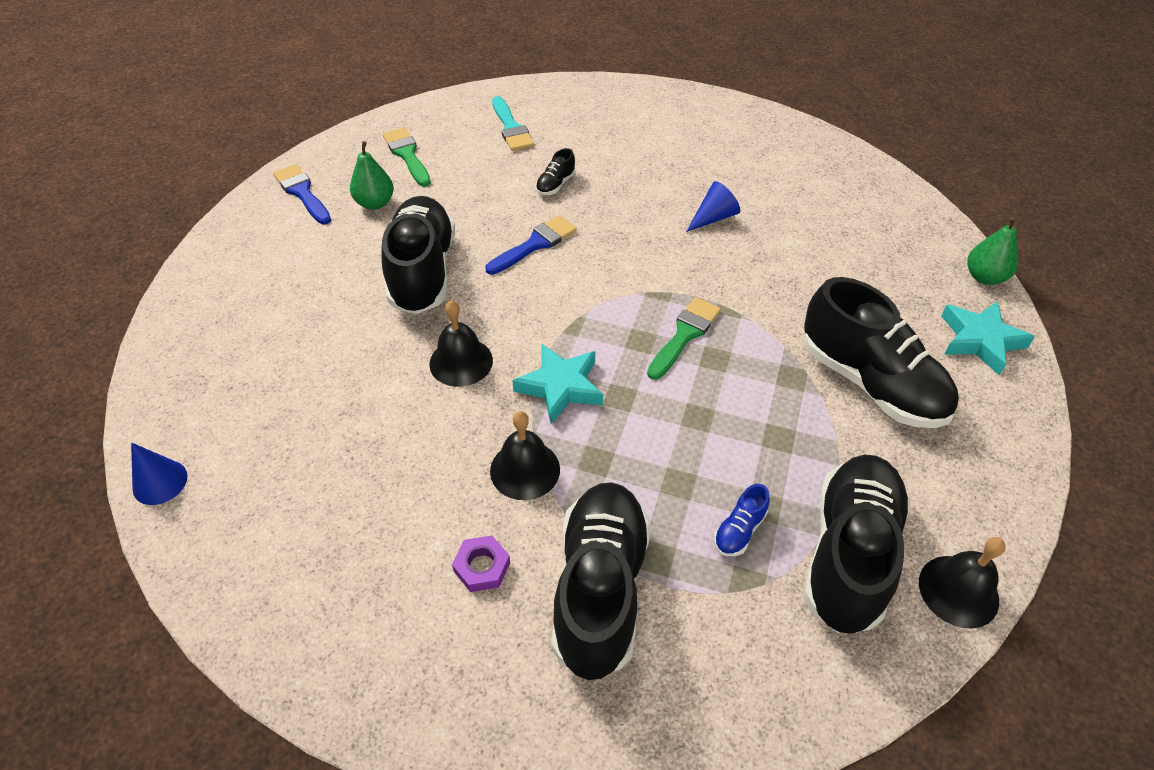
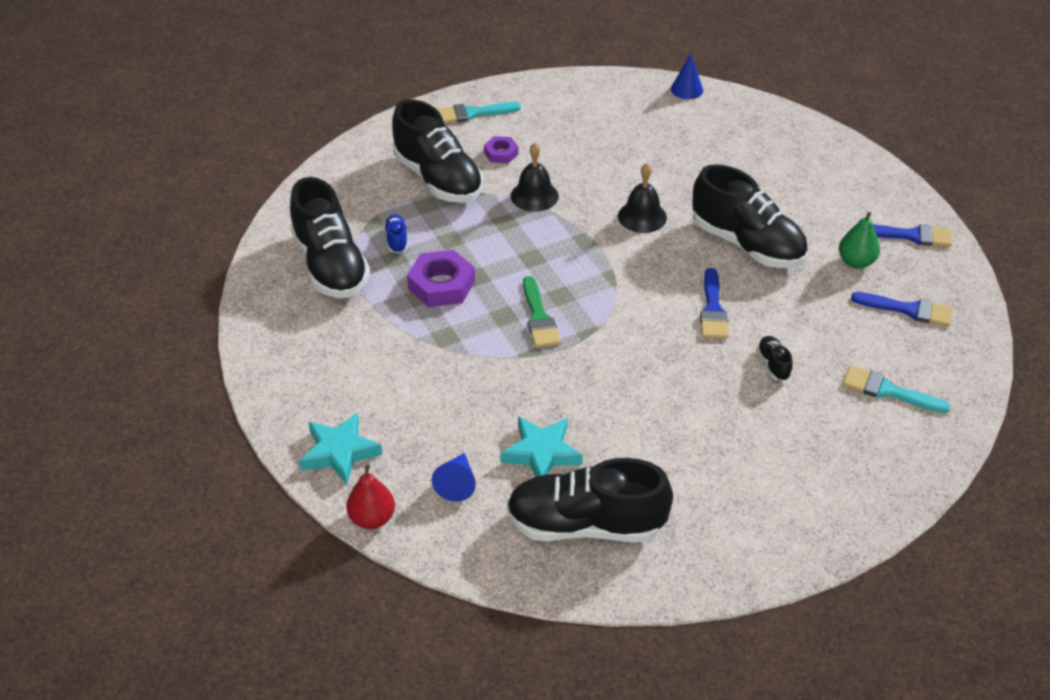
camera: 135 degrees right, 5 degrees down
green brush [383,128,431,187] -> blue brush [851,292,953,327]
turquoise star [512,343,603,424] -> turquoise star moved to [500,417,583,477]
blue cone [686,181,740,232] -> blue cone moved to [432,453,476,502]
black shoe [804,277,959,428] -> black shoe moved to [507,458,673,542]
black bell [919,537,1006,629] -> none
green pear [967,217,1018,285] -> red pear [346,464,395,529]
none -> purple nut [407,250,475,307]
none -> turquoise brush [437,102,521,124]

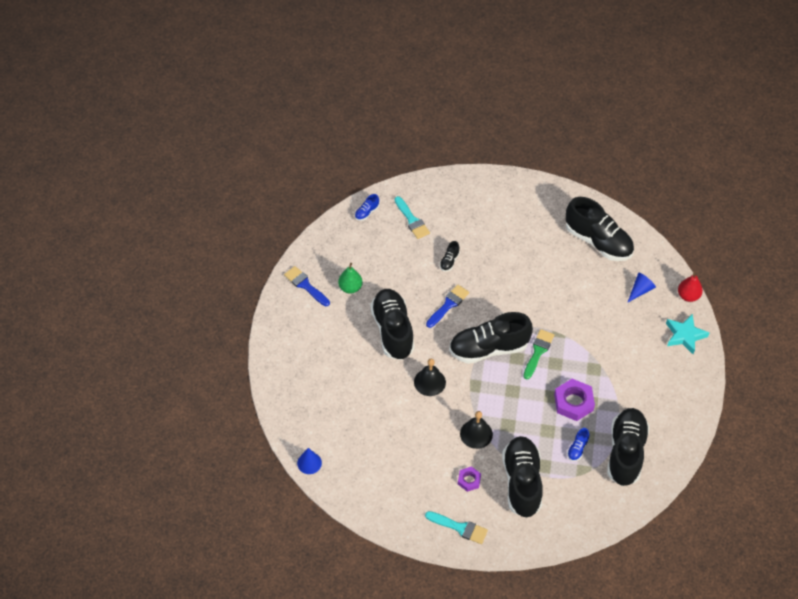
camera: 145 degrees left, 10 degrees up
turquoise star [500,417,583,477] -> none
blue brush [851,292,953,327] -> none
none -> blue shoe [355,194,379,221]
none -> black shoe [449,312,533,364]

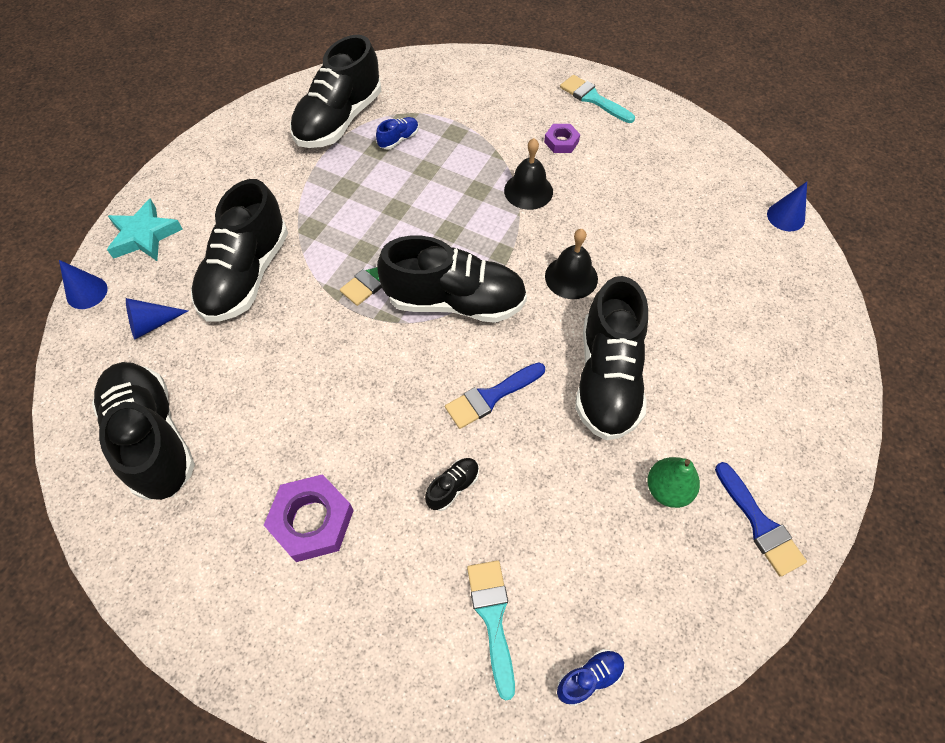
camera: 160 degrees left, 5 degrees up
black shoe [502,436,543,518] -> black shoe moved to [191,179,288,322]
purple nut [554,379,595,421] -> purple nut moved to [264,474,354,562]
red pear [678,273,703,302] -> blue cone [59,260,107,309]

